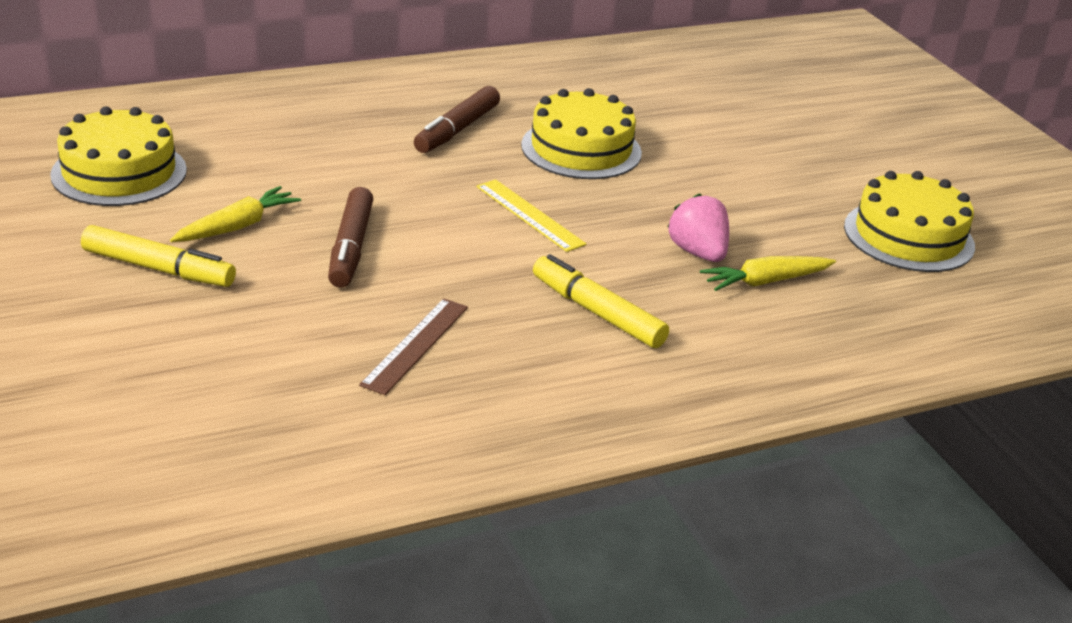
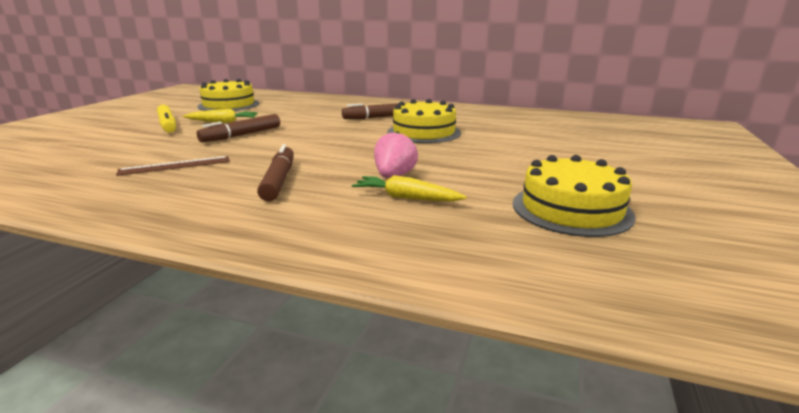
camera: 45 degrees right, 10 degrees down
yellow ruler [476,179,586,252] -> none
yellow marker [533,254,669,348] -> brown marker [257,144,294,201]

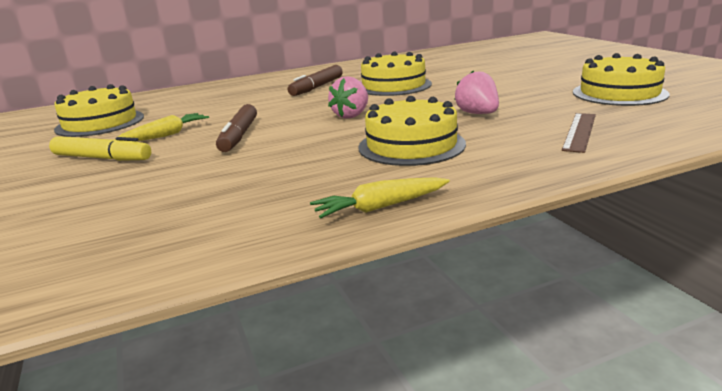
camera: 40 degrees left, 0 degrees up
brown ruler [116,156,230,176] -> brown ruler moved to [562,113,596,153]
brown marker [257,144,294,201] -> yellow cake [358,96,466,166]
yellow carrot [352,175,466,202] -> yellow carrot moved to [310,177,450,218]
none -> pink strawberry [328,76,368,119]

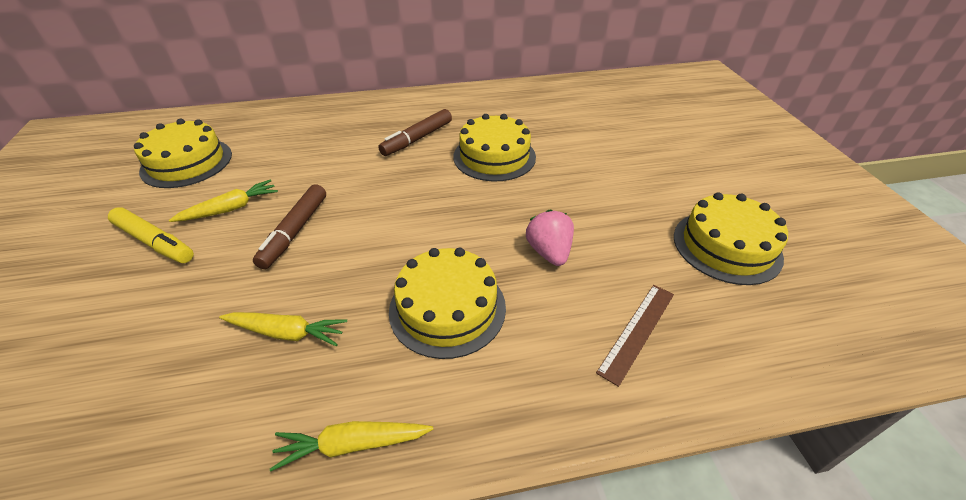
camera: 10 degrees right, 20 degrees up
pink strawberry [328,76,368,119] -> none
none -> yellow carrot [219,312,347,346]

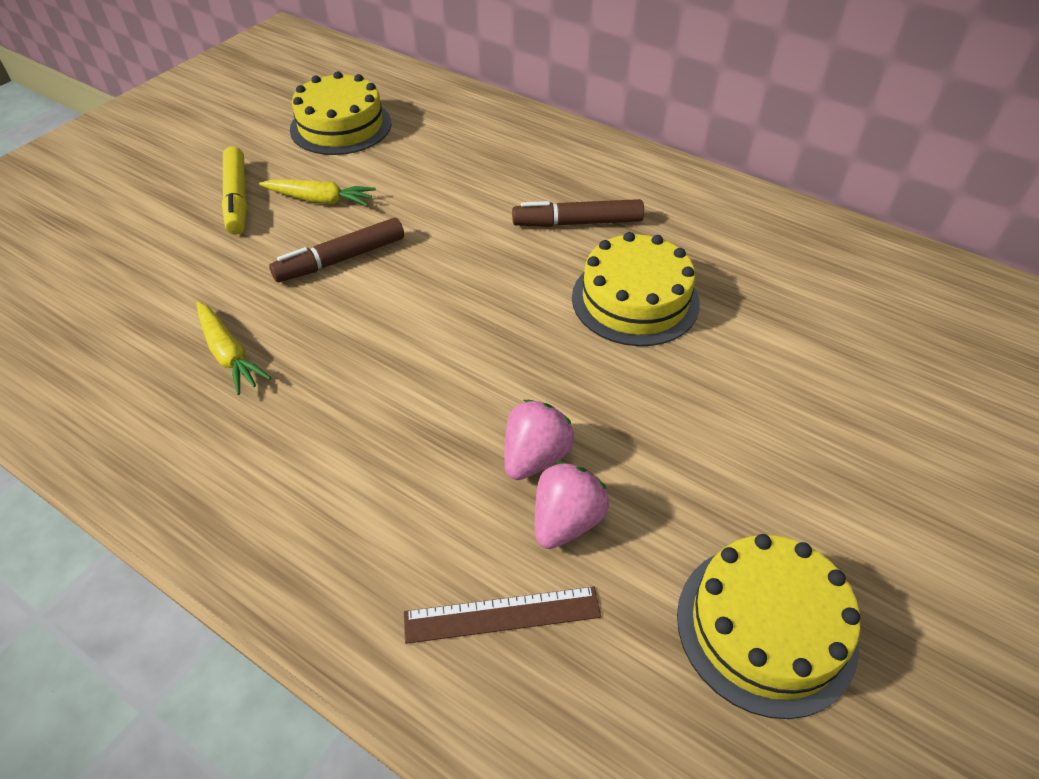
camera: 45 degrees right, 5 degrees up
yellow carrot [270,421,433,471] -> none
yellow cake [389,248,506,359] -> none
none -> pink strawberry [535,461,609,549]

